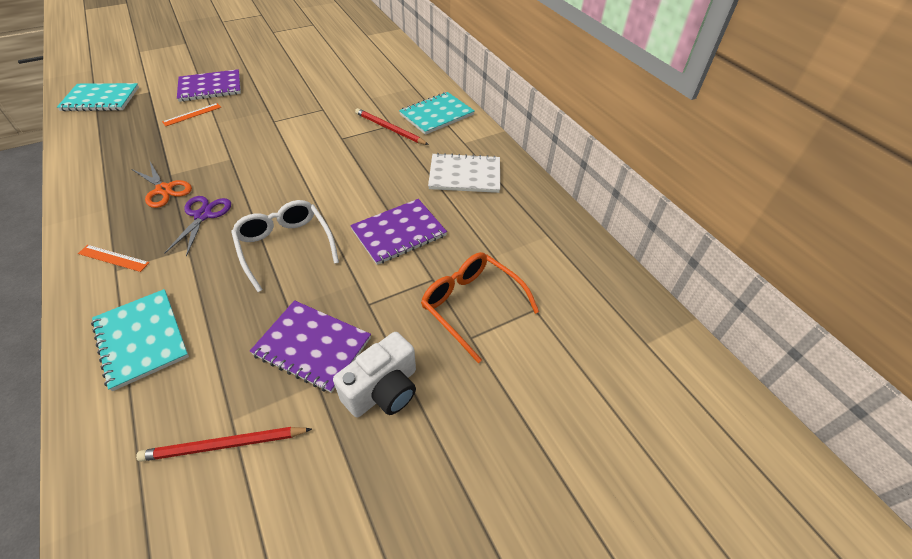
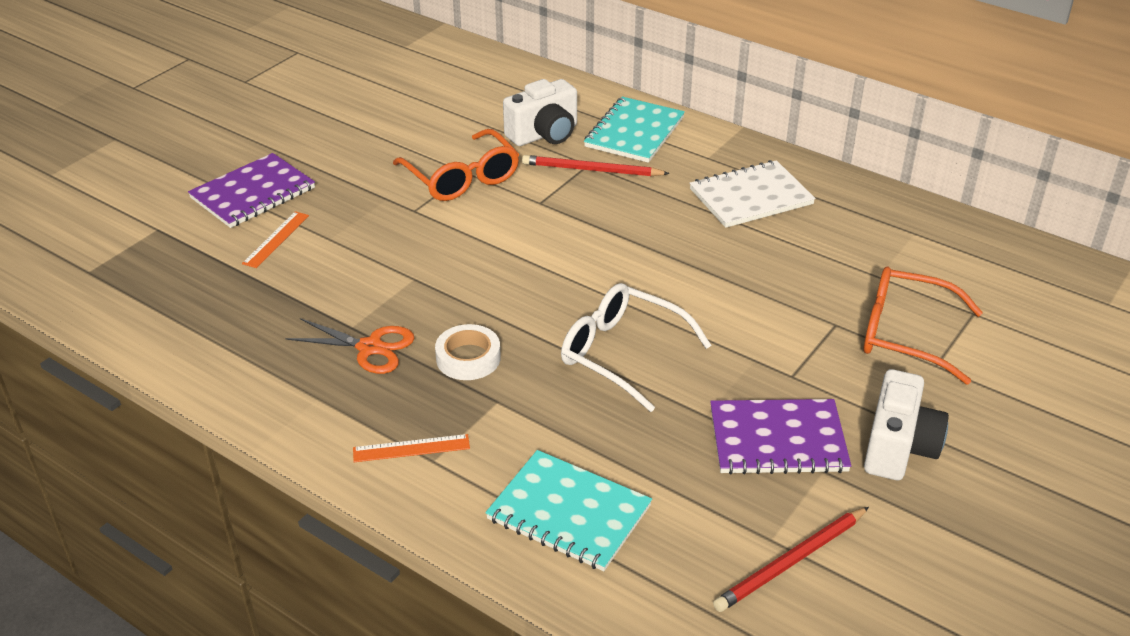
camera: 25 degrees left, 10 degrees down
turquoise notebook [57,83,139,111] -> none
purple scissors [165,196,231,257] -> white tape [435,324,501,380]
purple notebook [350,199,447,265] -> none
none -> orange glasses [393,129,519,201]
none -> white camera [503,79,577,146]

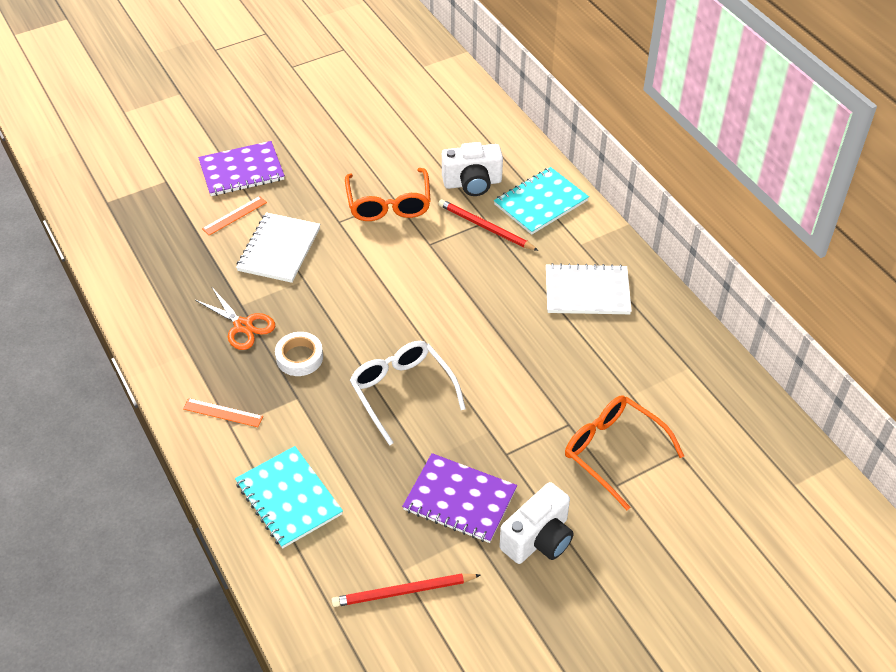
camera: 25 degrees right, 10 degrees up
none -> white notebook [236,213,320,283]

